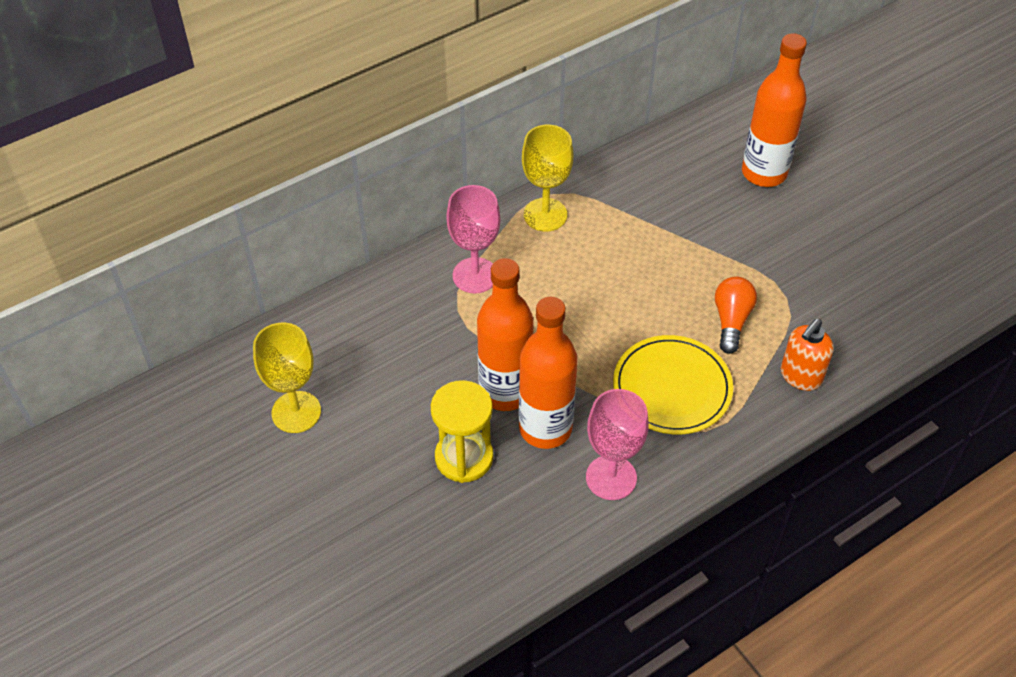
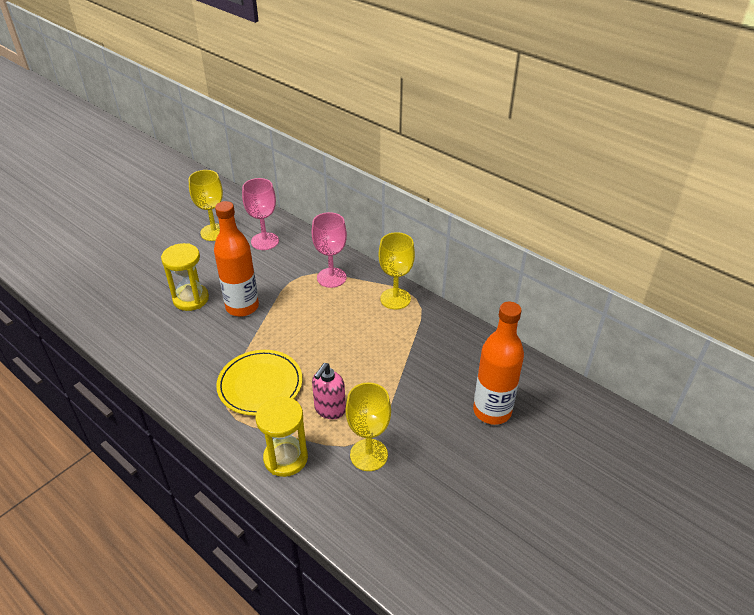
camera: 75 degrees right, 10 degrees down
orange bottle [519,297,578,449] -> none
pink goblet [586,389,649,500] -> pink goblet moved to [242,178,279,250]
orange light bulb [715,276,757,354] -> pink soap dispenser [312,363,346,419]
orange soap dispenser [781,319,834,391] -> yellow hourglass [256,396,308,477]
none -> yellow goblet [346,382,391,471]

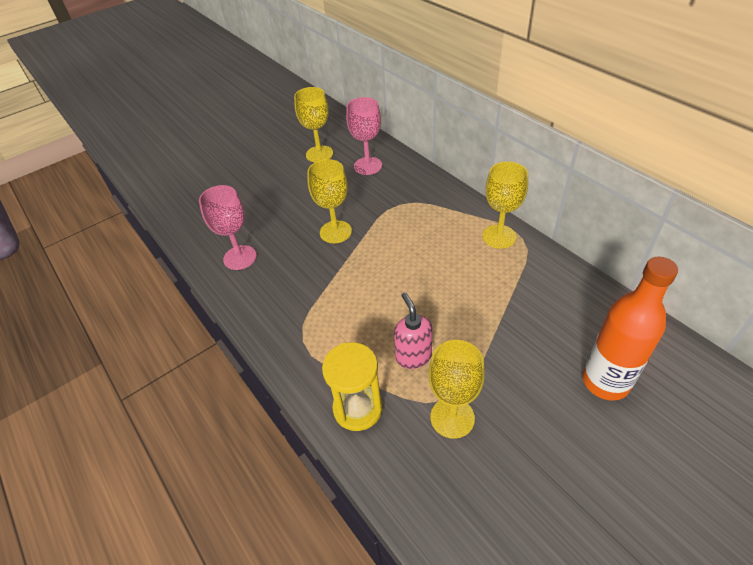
camera: 15 degrees right, 5 degrees up
yellow hourglass [161,243,209,311] -> none
orange bottle [214,201,259,317] -> yellow goblet [307,159,352,243]
yellow plate [216,350,302,416] -> none
pink goblet [312,212,347,288] -> pink goblet moved to [199,185,257,270]
pink soap dispenser [312,363,346,419] -> pink soap dispenser turned 120 degrees clockwise [394,292,432,369]

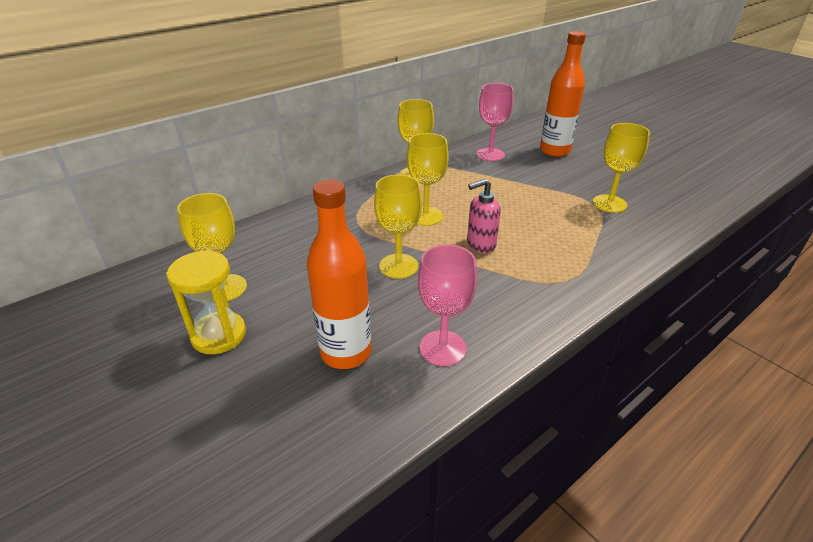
camera: 95 degrees left, 10 degrees down
yellow hourglass [322,342,383,431] -> yellow hourglass moved to [166,250,246,354]
pink goblet [346,97,382,175] -> pink goblet moved to [476,83,514,161]
pink soap dispenser [394,292,432,369] -> pink soap dispenser moved to [467,179,501,253]
none -> orange bottle [307,179,371,369]
none -> yellow goblet [407,133,449,226]

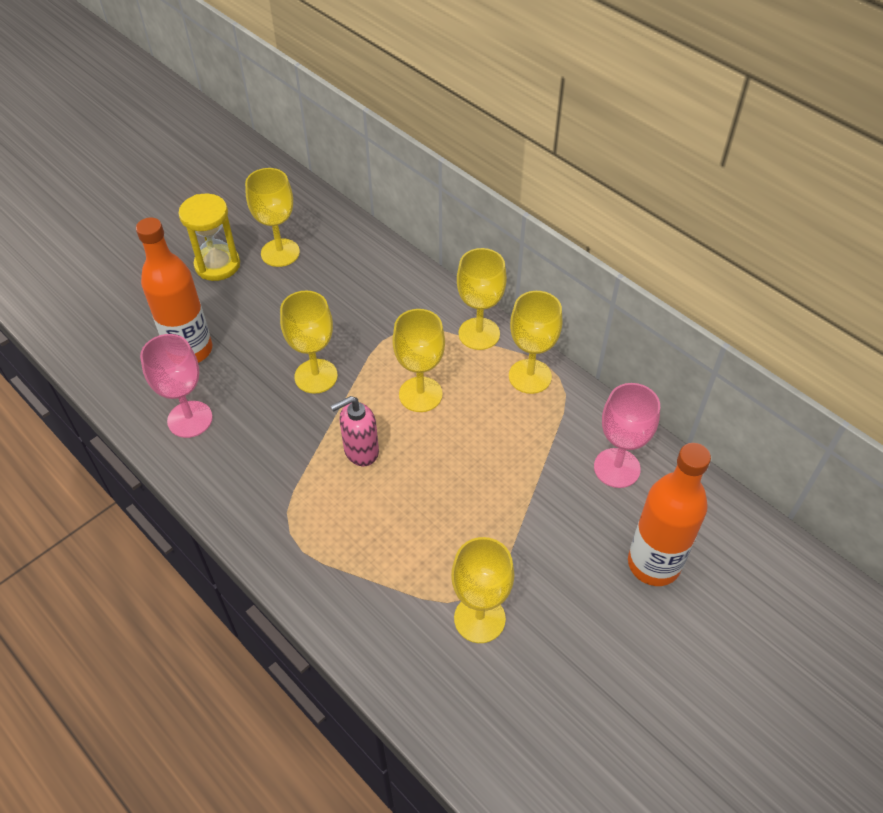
camera: 85 degrees right, 15 degrees up
pink soap dispenser [467,179,501,253] -> pink soap dispenser turned 90 degrees counterclockwise [331,396,379,466]
none -> yellow goblet [457,248,507,350]

